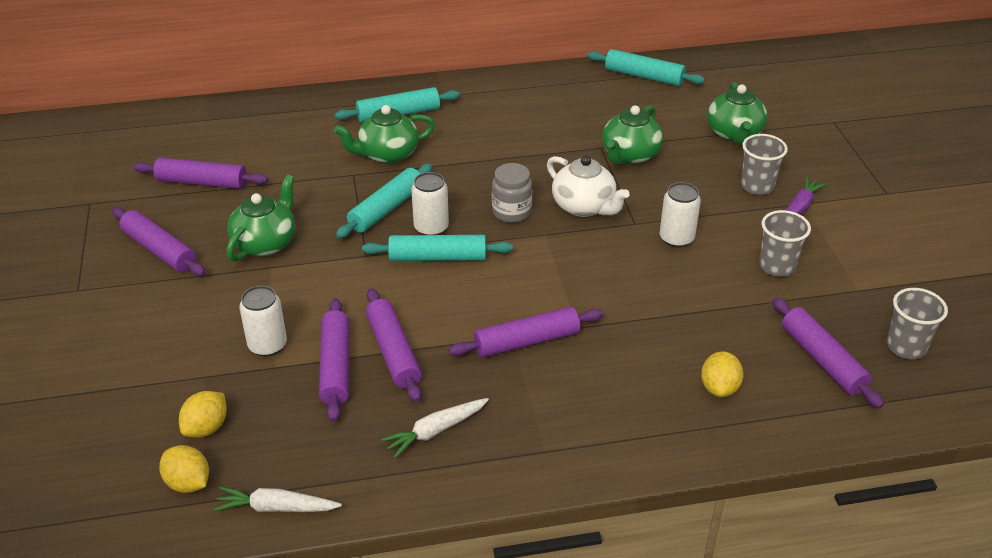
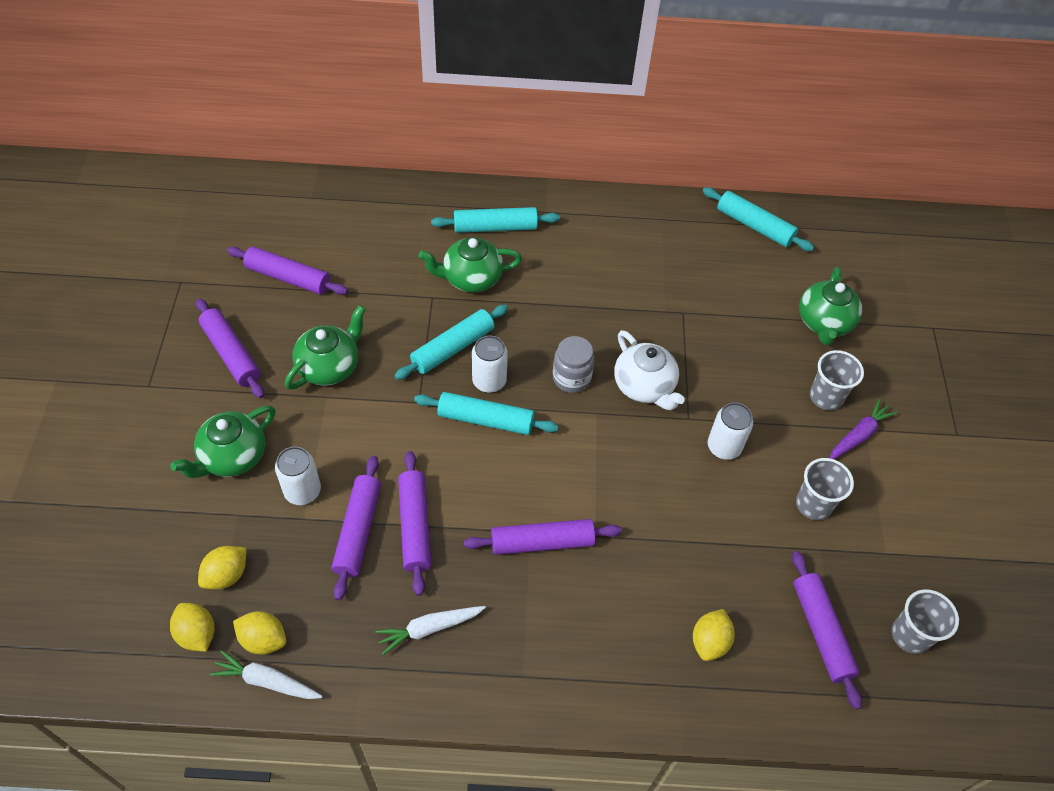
camera: 10 degrees right, 15 degrees up
green teapot [602,105,663,164] -> green teapot moved to [170,406,276,478]
none -> yellow lemon [233,611,286,655]

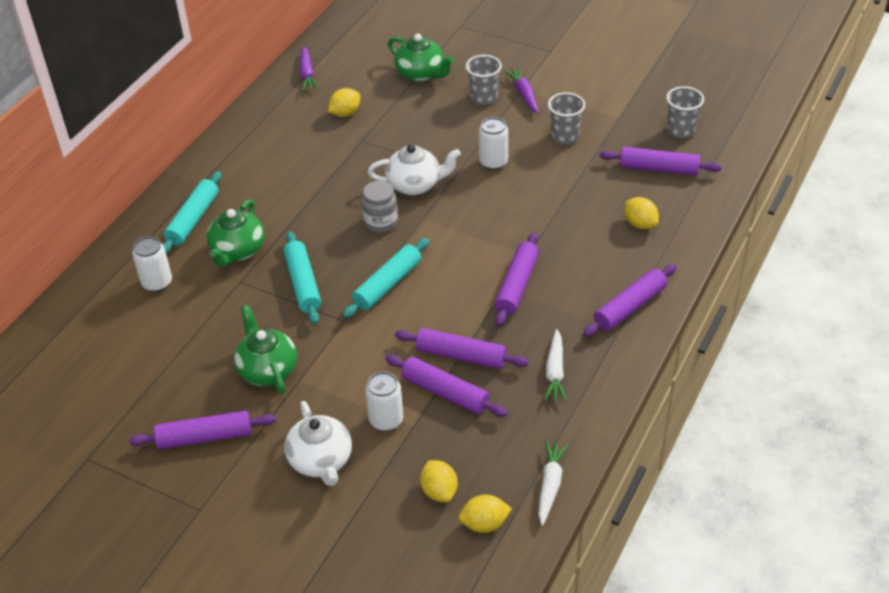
camera: 60 degrees left, 10 degrees down
green teapot [170,406,276,478] -> white teapot [285,401,352,486]
white carrot [209,650,323,699] -> white carrot turned 150 degrees clockwise [538,441,568,526]
purple rolling pin [227,246,348,295] -> purple rolling pin moved to [583,264,677,337]
yellow lemon [233,611,286,655] -> yellow lemon moved to [328,88,360,117]
white can [472,336,508,393] -> white can moved to [132,236,172,292]
turquoise rolling pin [703,187,814,251] -> purple carrot [299,46,319,91]

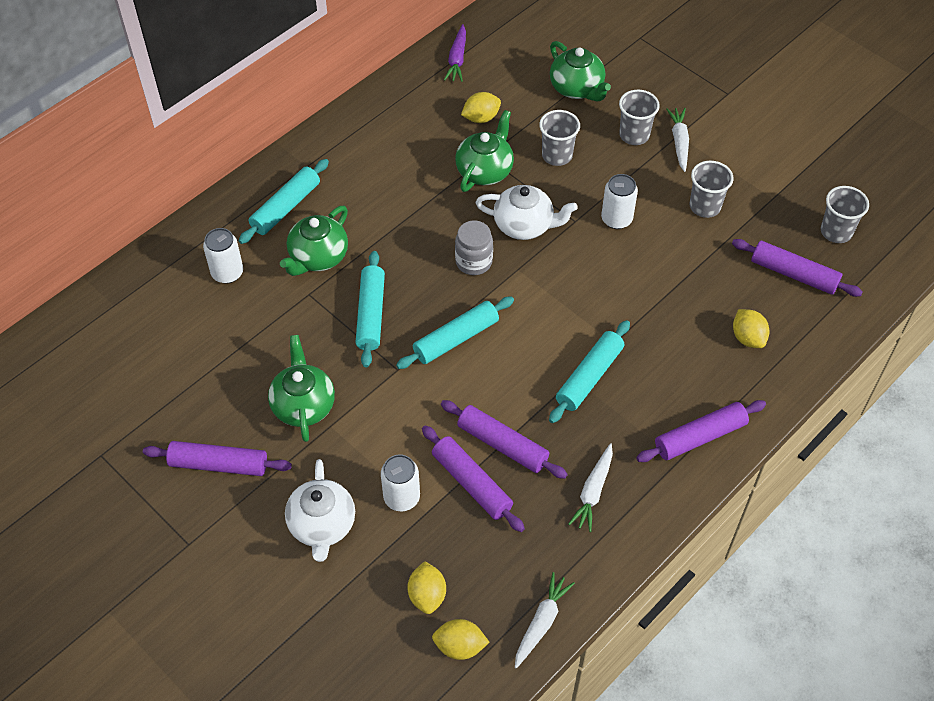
camera: 15 degrees right, 10 degrees up
purple rolling pin [495,232,539,326] -> turquoise rolling pin [549,320,630,423]
purple carrot [504,67,539,114] -> white carrot [666,108,689,172]
none -> green teapot [455,110,514,192]
none -> grey cup [539,110,580,166]

